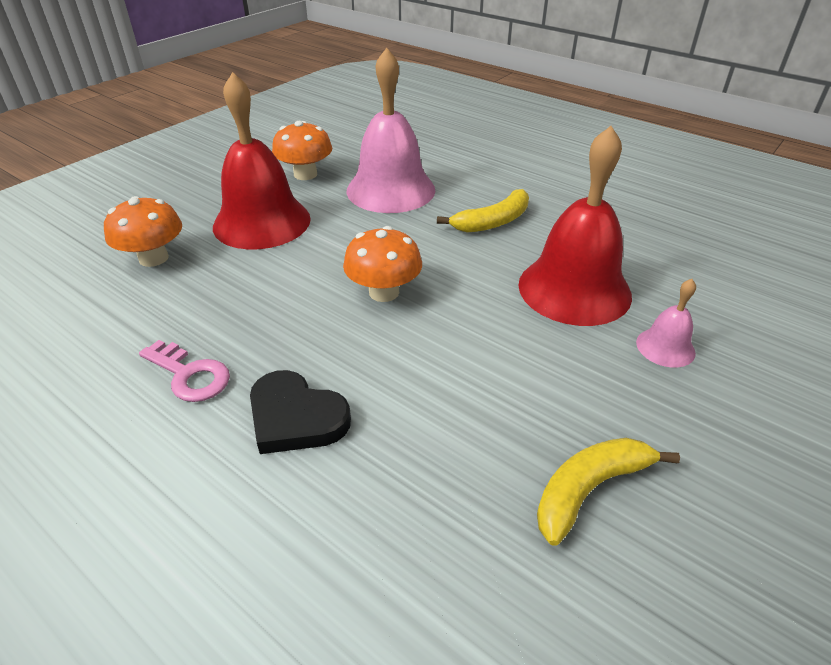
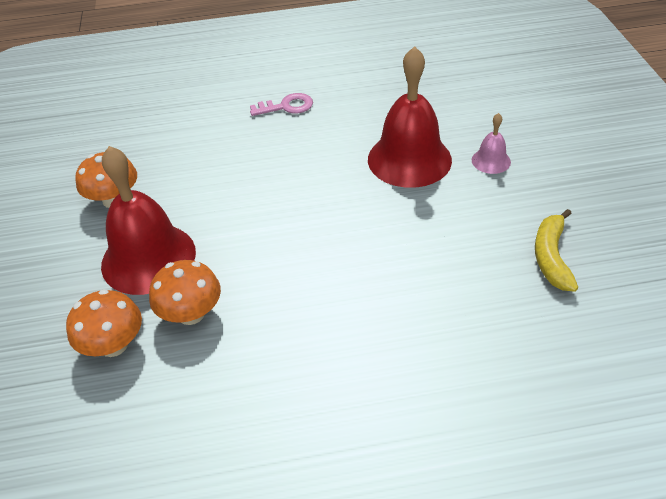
camera: 45 degrees left, 5 degrees up
pink key [139,340,230,402] -> pink key moved to [250,93,313,116]
black heart [250,370,351,454] -> none
orange mushroom [343,226,422,302] -> orange mushroom moved to [149,260,221,325]
pink bell [347,48,435,213] -> none
yellow banana [437,189,529,232] -> none

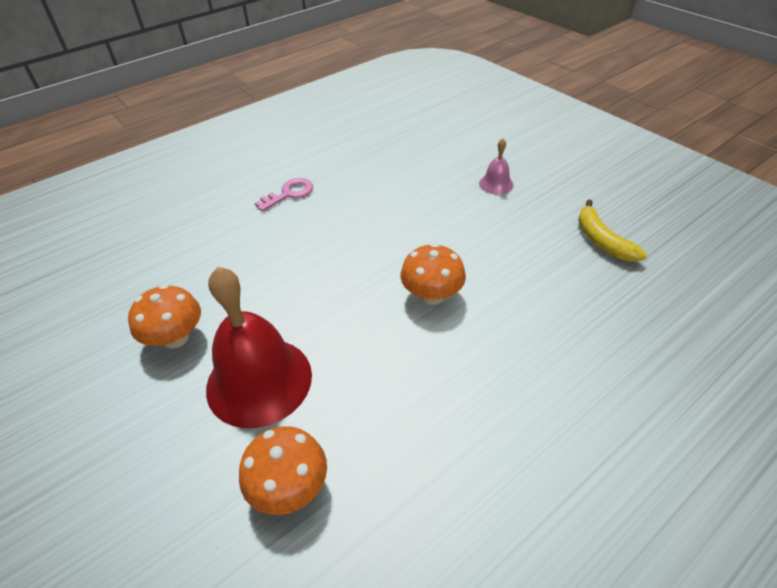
camera: 30 degrees left, 0 degrees up
orange mushroom [149,260,221,325] -> orange mushroom moved to [400,243,466,305]
red bell [368,46,452,188] -> none

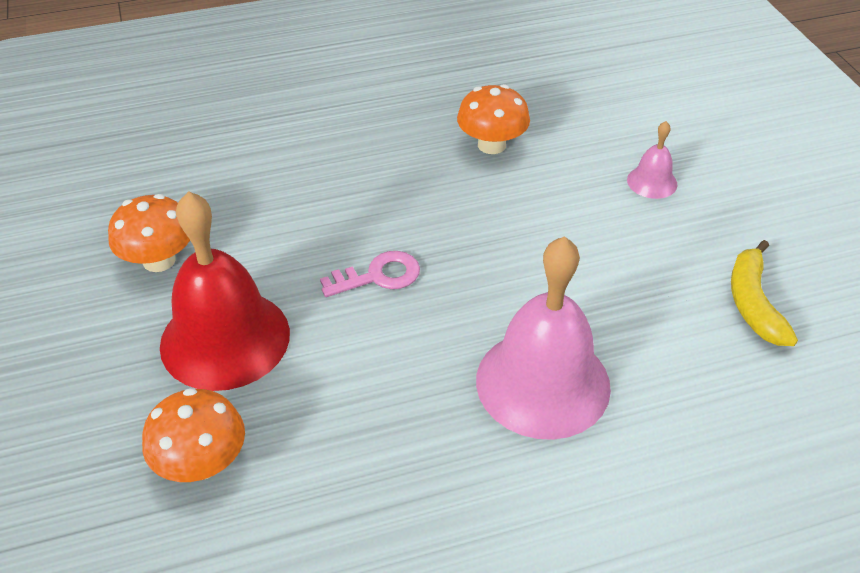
camera: 20 degrees right, 0 degrees up
pink key [255,178,313,212] -> pink key moved to [320,251,420,297]
orange mushroom [400,243,466,305] -> orange mushroom moved to [457,84,530,154]
none -> pink bell [476,236,611,440]

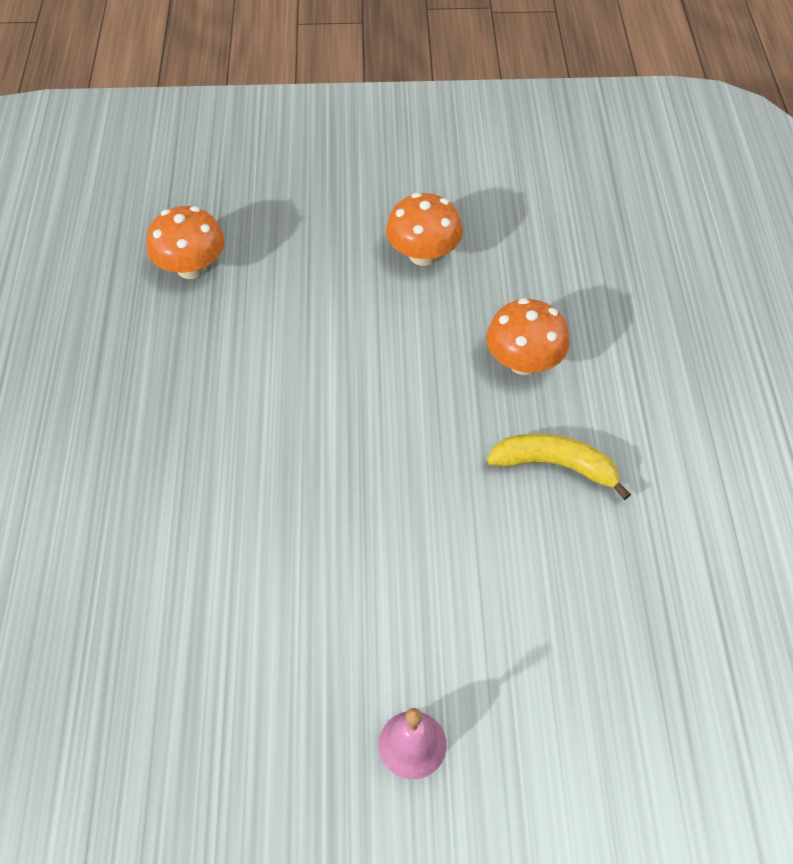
camera: 105 degrees right, 10 degrees up
red bell [160,191,290,391] -> none
pink key [320,251,420,297] -> none
orange mushroom [457,84,530,154] -> orange mushroom moved to [486,298,570,375]
pink bell [476,236,611,440] -> none
yellow banana [731,240,798,346] -> yellow banana moved to [487,433,631,500]

